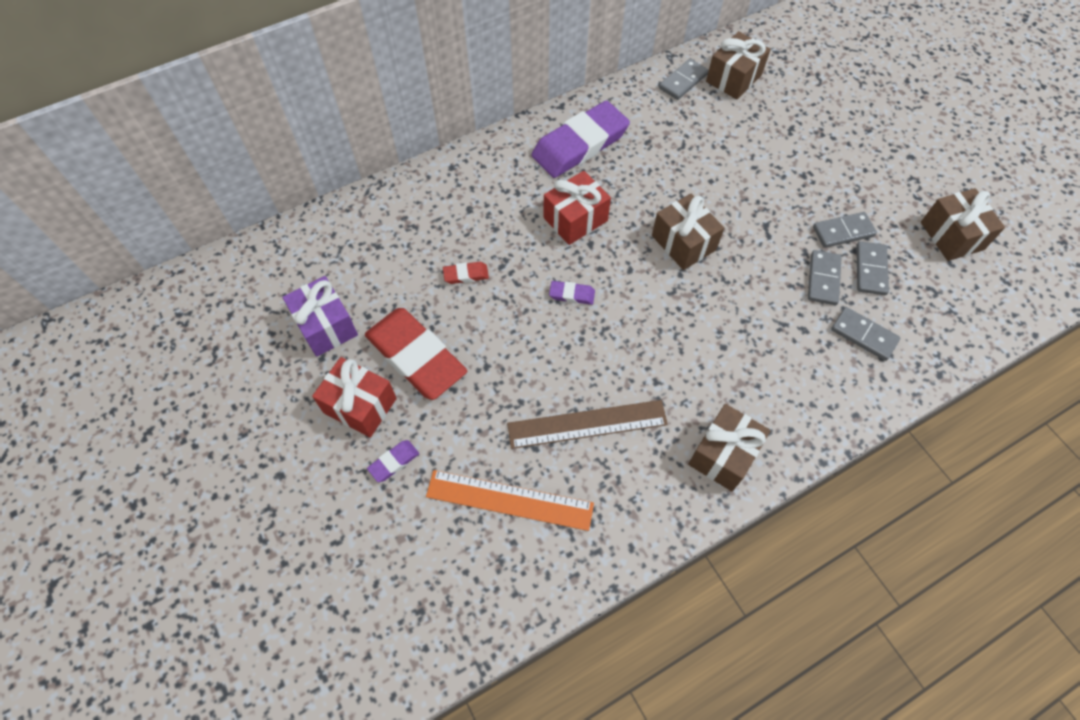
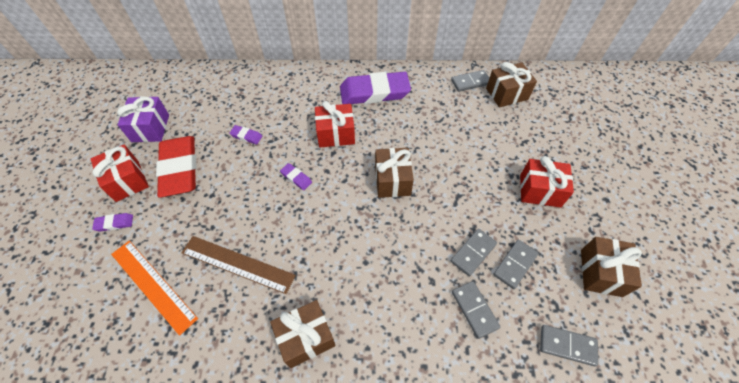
camera: 30 degrees right, 5 degrees down
red eraser [443,262,489,284] -> purple eraser [229,125,262,145]
grey domino [813,212,877,248] -> grey domino moved to [540,325,598,366]
none -> red gift [520,156,574,207]

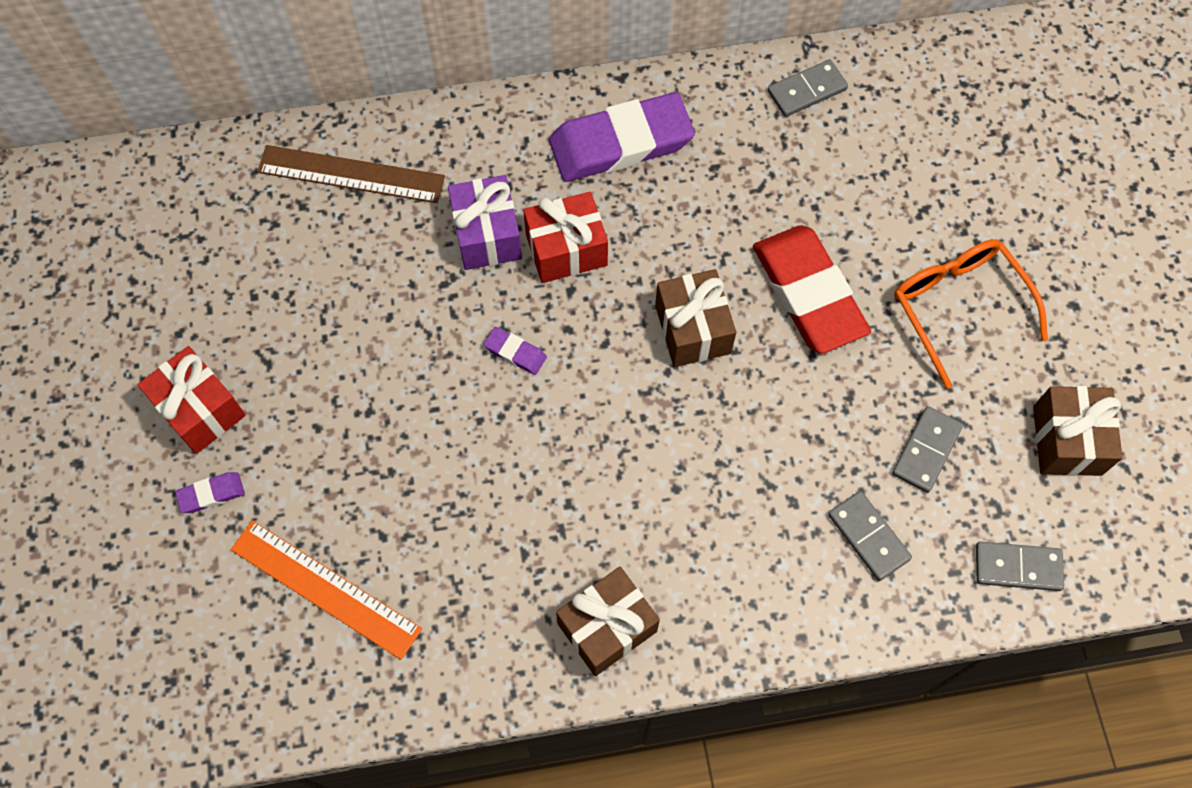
camera: 10 degrees left, 10 degrees up
purple gift [117,96,169,142] -> purple gift moved to [448,175,522,270]
red eraser [156,136,197,198] -> red eraser moved to [753,225,871,354]
brown ruler [182,236,296,294] -> brown ruler moved to [257,145,445,203]
purple eraser [229,125,262,145] -> none
grey domino [451,229,497,276] -> none
brown gift [486,62,537,108] -> none
red gift [520,156,574,207] -> orange glasses [894,239,1048,389]

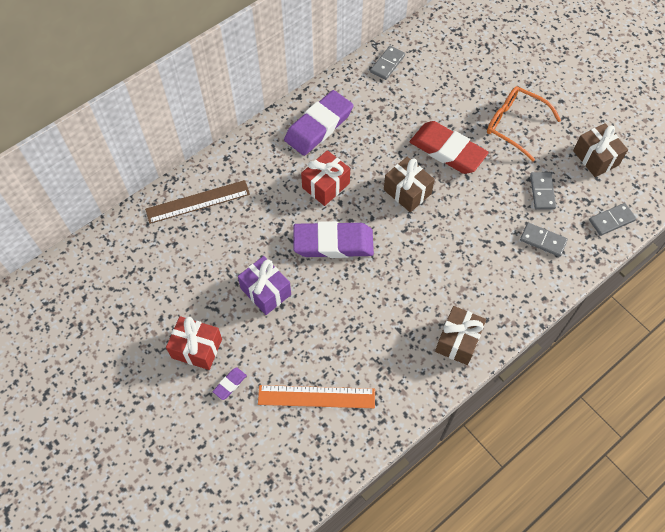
camera: 30 degrees left, 5 degrees down
purple gift [448,175,522,270] -> purple gift moved to [238,256,291,315]
purple eraser [483,327,547,375] -> purple eraser [293,221,374,258], size x2.43

